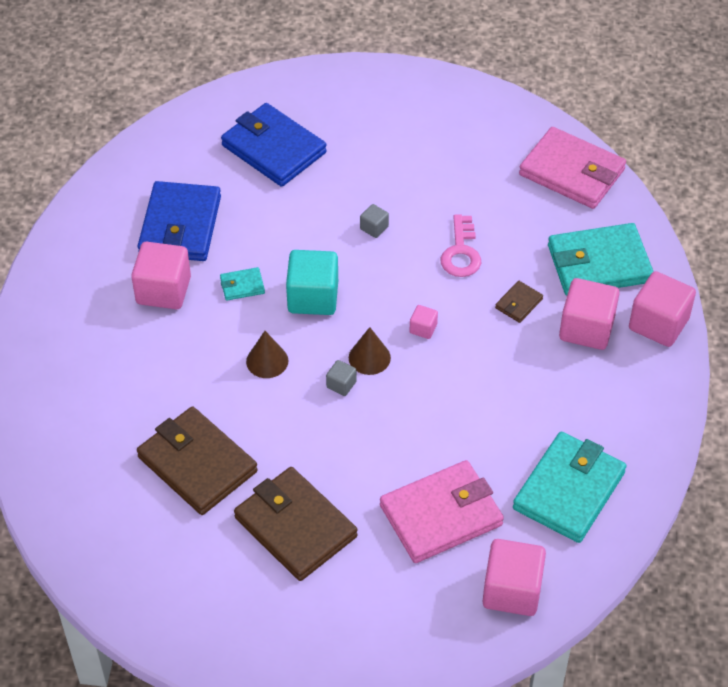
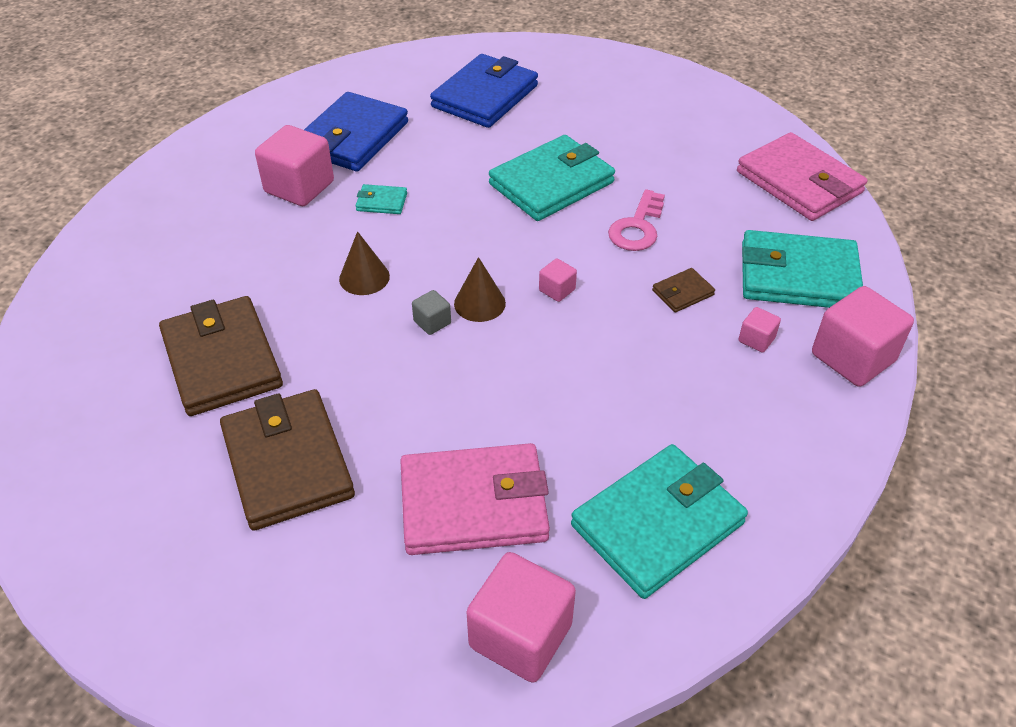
camera: 20 degrees right, 5 degrees down
blue wallet [221,103,327,187] -> blue wallet turned 60 degrees clockwise [430,54,538,128]
turquoise cube [286,250,338,315] -> none
grey cube [360,204,389,238] -> turquoise wallet [489,135,615,221]
pink cube [559,278,620,350] -> pink cube [738,307,781,353], size x0.47

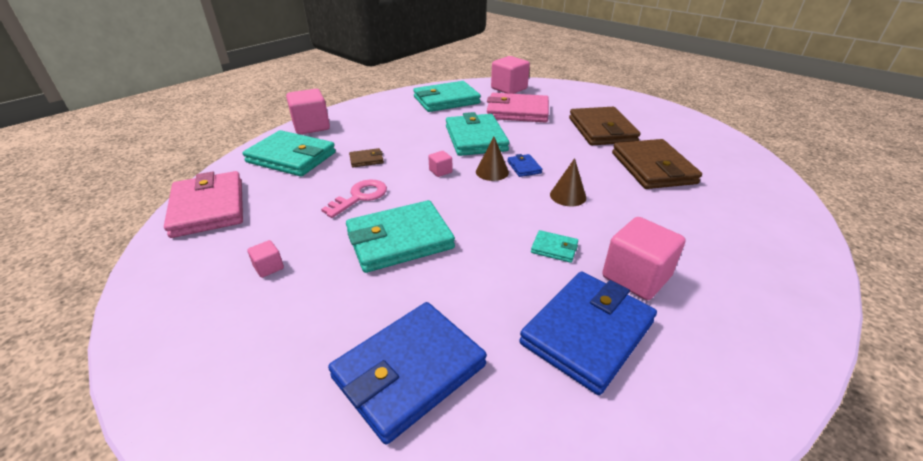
camera: 165 degrees left, 10 degrees down
grey cube [412,290,451,335] -> blue wallet [508,154,542,177]
pink cube [738,307,781,353] -> pink cube moved to [248,240,284,278]
none -> turquoise wallet [446,112,509,156]

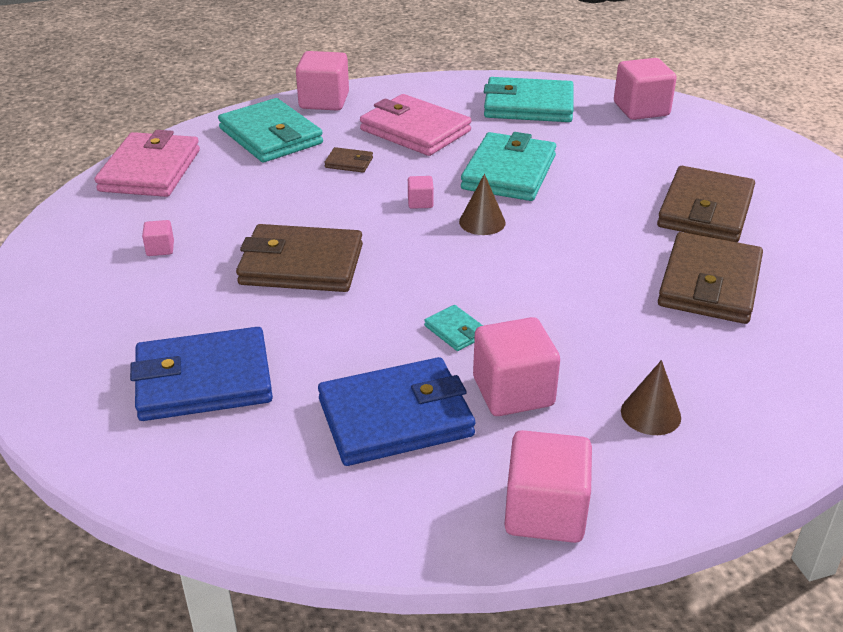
camera: 30 degrees right, 0 degrees up
pink key [321,180,387,218] -> none
turquoise wallet [346,200,455,273] -> brown wallet [236,224,363,292]
pink wallet [487,93,549,122] -> pink wallet moved to [360,94,471,156]
blue wallet [508,154,542,177] -> none
brown cone [550,158,586,206] -> brown cone moved to [621,360,681,435]
none -> pink cube [504,430,592,543]

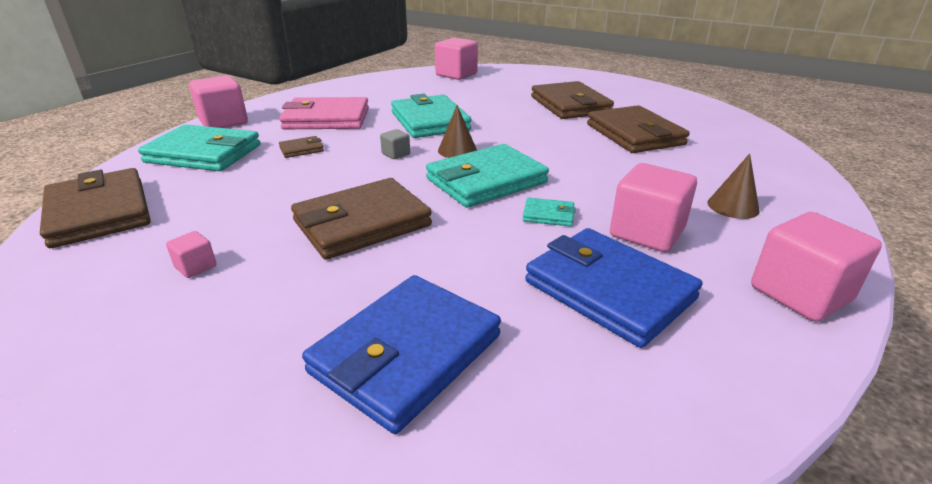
camera: 40 degrees left, 5 degrees down
pink wallet [95,130,200,197] -> brown wallet [40,168,151,248]
blue wallet [318,357,475,466] -> blue wallet turned 75 degrees counterclockwise [525,228,702,348]
pink cube [408,176,434,209] -> grey cube [380,129,410,159]
turquoise wallet [484,77,574,122] -> turquoise wallet moved to [426,144,549,208]

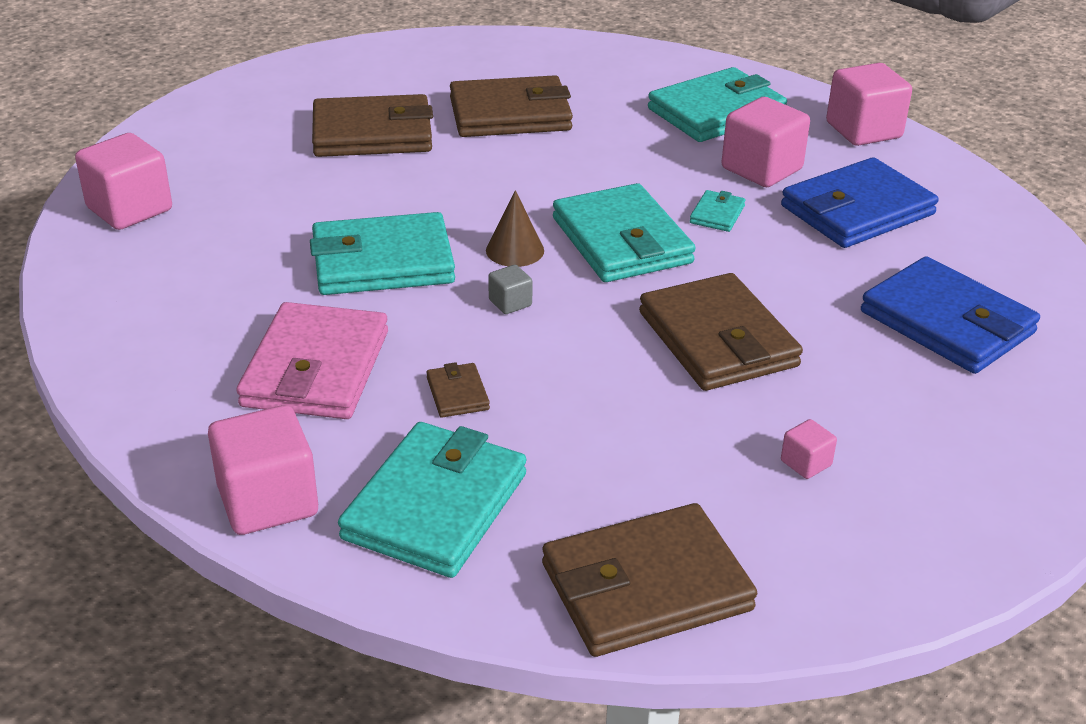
camera: 80 degrees left, 5 degrees up
brown cone [707,153,760,219] -> turquoise wallet [648,67,787,142]

